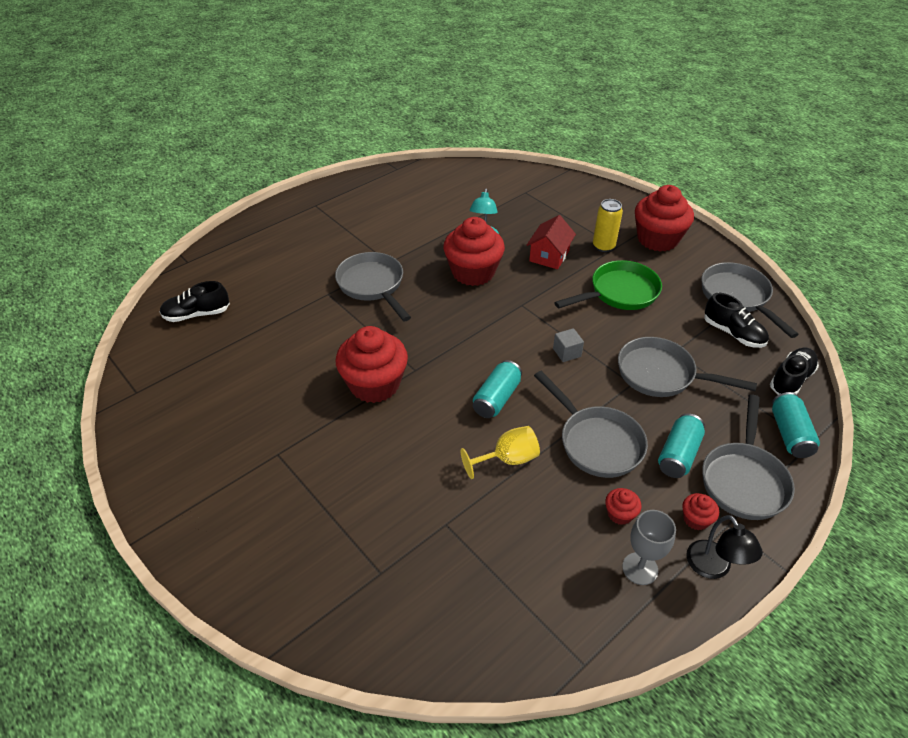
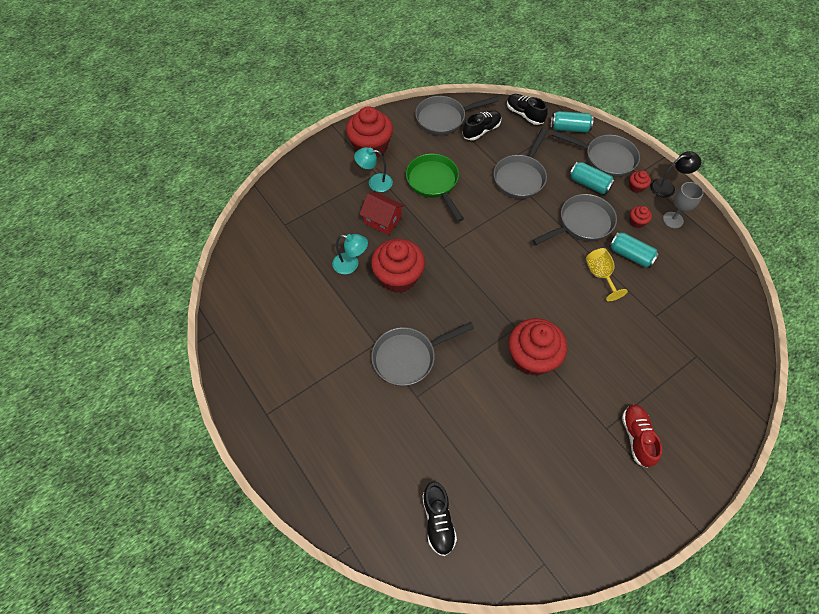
camera: 85 degrees left, 15 degrees up
turquoise can [473,360,522,418] -> turquoise can moved to [609,232,659,268]
grey cube [553,328,584,362] -> none
yellow can [593,199,623,252] -> turquoise lamp [354,147,393,192]
none -> red shoe [622,404,662,468]

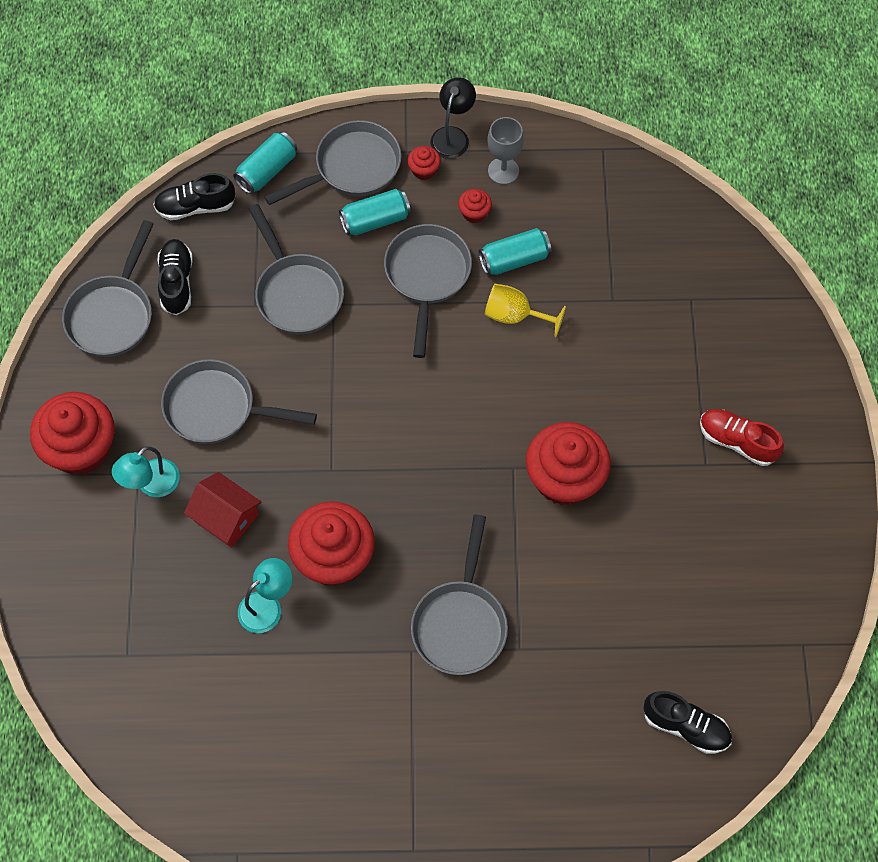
camera: 55 degrees left, 5 degrees up
red house [359,192,404,235] -> red house turned 60 degrees clockwise [184,472,261,548]
green pan [406,154,464,222] -> grey pan [161,359,317,444]

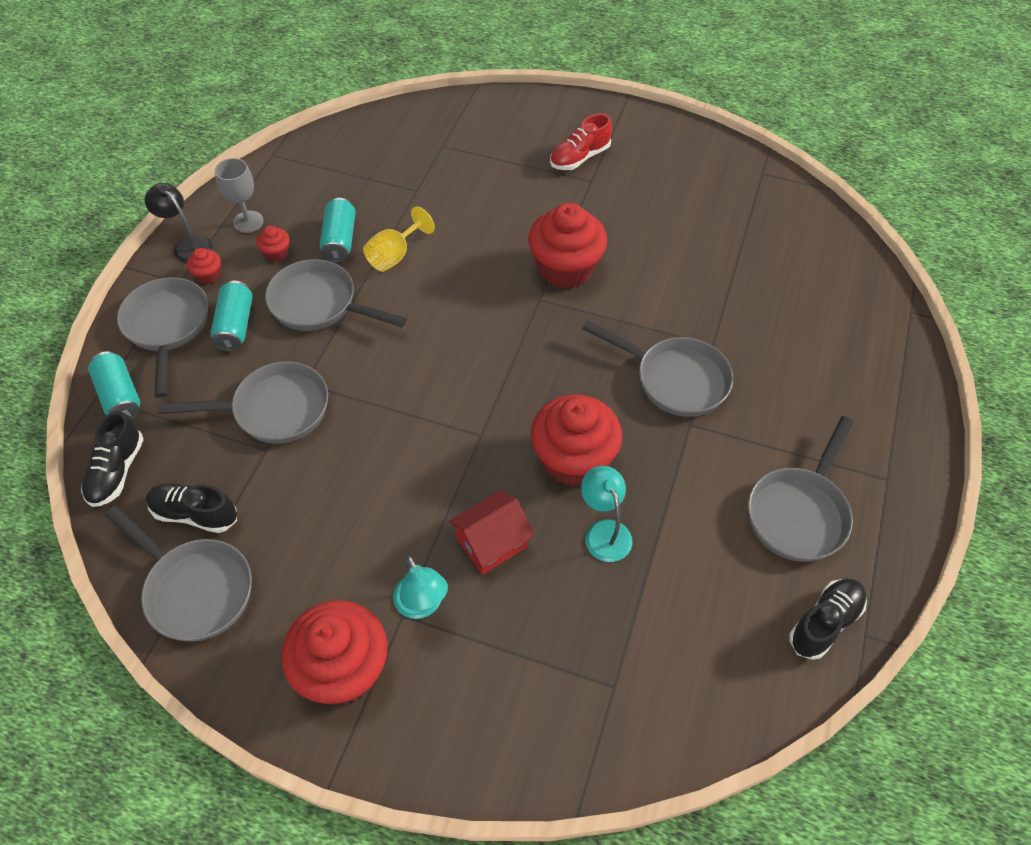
camera: 70 degrees left, 10 degrees down
grey pan [161,359,317,444] -> grey pan moved to [748,416,854,562]
black shoe [643,691,732,754] -> black shoe moved to [790,578,867,660]

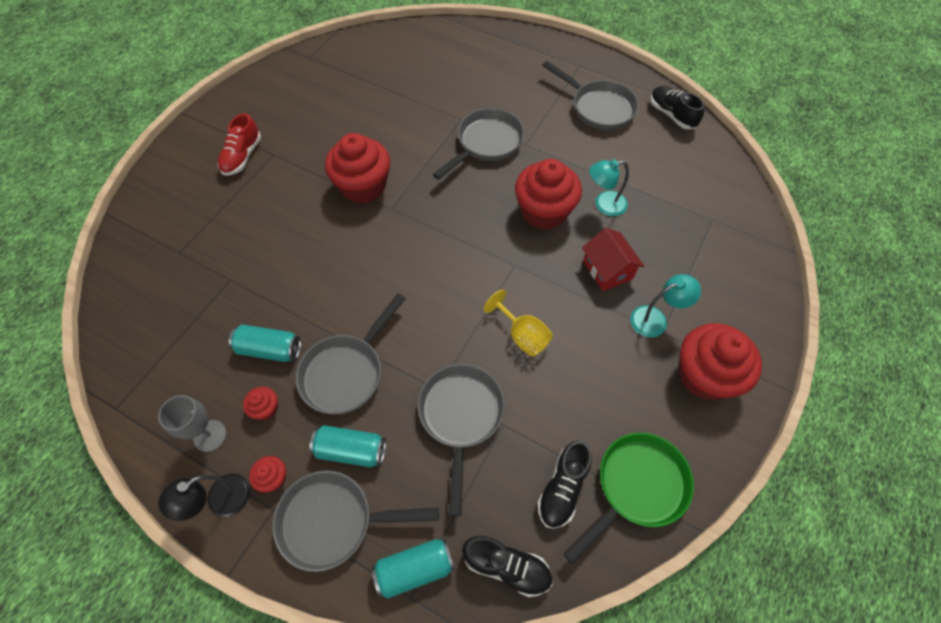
camera: 80 degrees left, 5 degrees up
grey pan [105,506,252,642] -> green pan [563,433,694,564]
yellow goblet [363,206,435,272] -> yellow goblet moved to [484,289,553,357]
red shoe [550,113,612,170] -> red shoe turned 45 degrees clockwise [218,113,261,176]

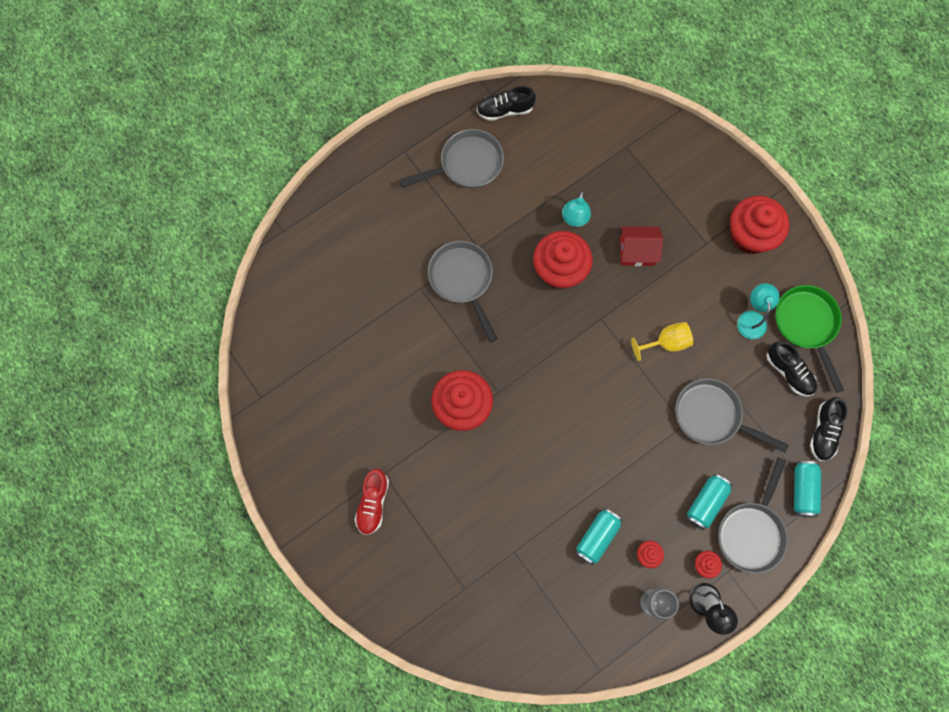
camera: 65 degrees left, 15 degrees up
red shoe [218,113,261,176] -> red shoe turned 60 degrees clockwise [355,469,389,535]
grey pan [296,293,406,414] -> none
black shoe [462,536,553,597] -> black shoe turned 150 degrees clockwise [810,397,848,461]
turquoise lamp [630,274,701,337] -> turquoise lamp moved to [737,283,780,339]

